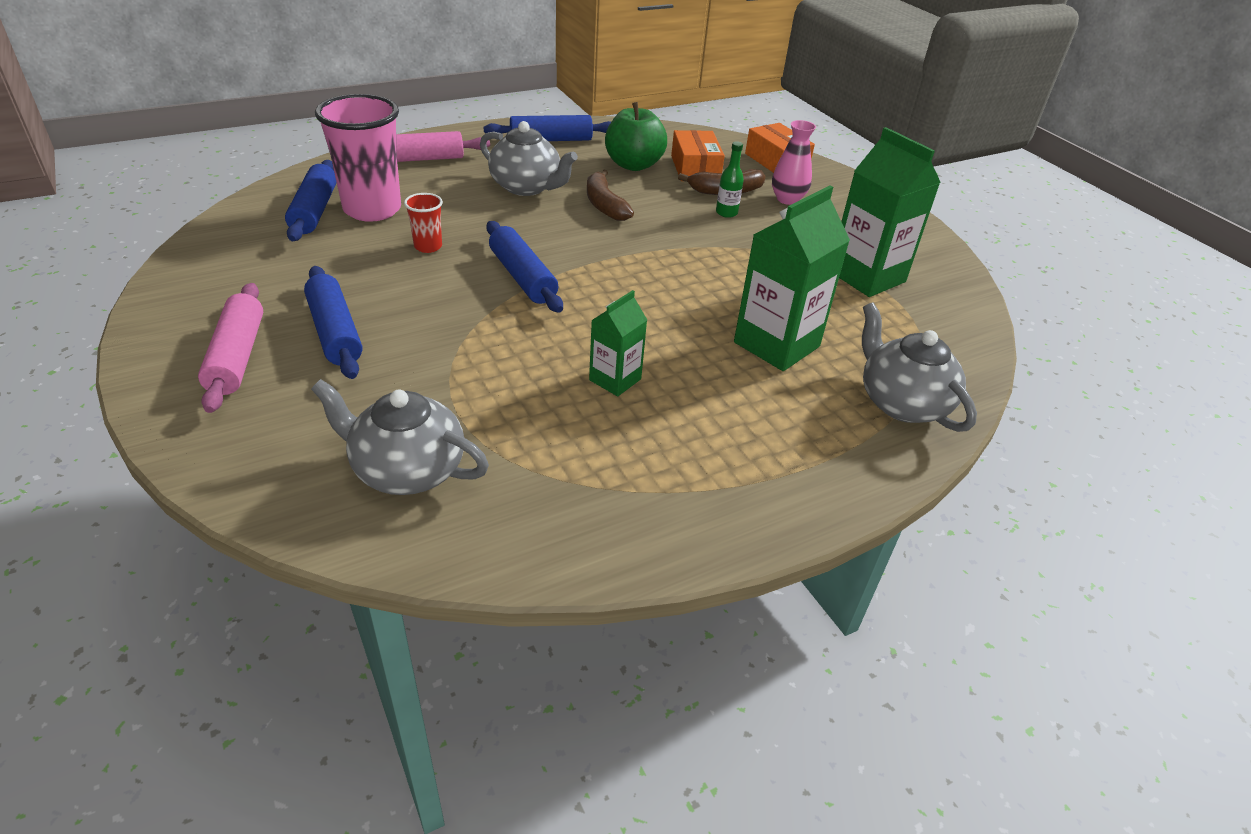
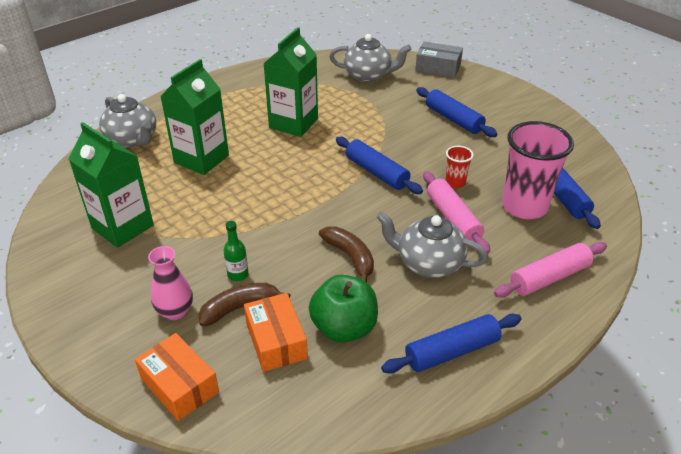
camera: 170 degrees right, 0 degrees up
pink rolling pin [198,283,263,413] -> pink rolling pin moved to [423,171,490,254]
green carton [589,290,647,396] -> green carton [263,27,318,137], size x1.79
none -> grey box [415,42,463,78]

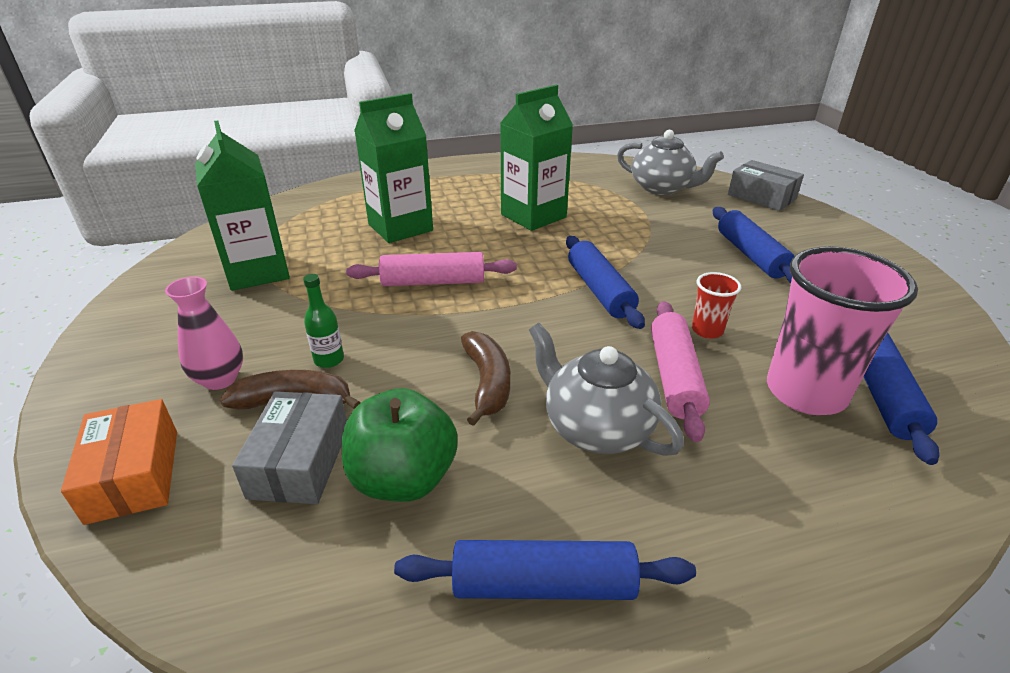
camera: 25 degrees right, 5 degrees down
grey teapot [99,94,156,148] -> none
orange box [244,293,308,372] -> grey box [232,391,347,504]
pink rolling pin [494,242,607,298] -> pink rolling pin moved to [346,252,517,286]

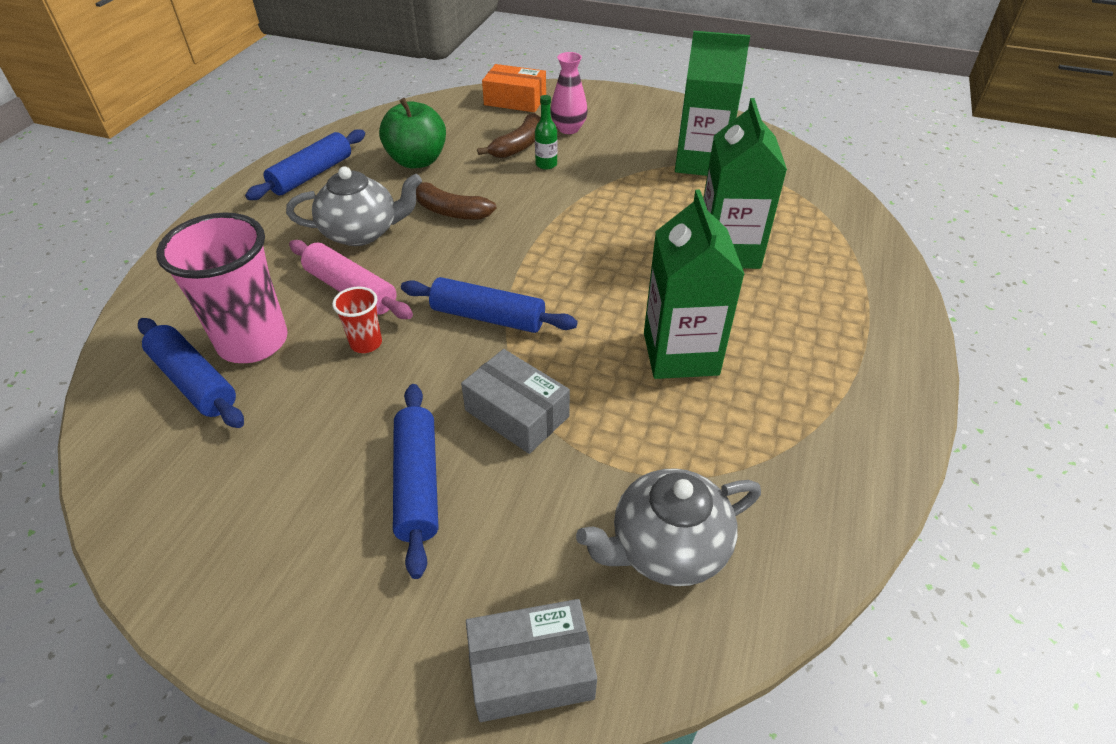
camera: 125 degrees right, 10 degrees up
grey box [232,391,347,504] -> grey box moved to [461,349,570,454]
pink rolling pin [346,252,517,286] -> none
blue rolling pin [713,207,794,283] -> blue rolling pin turned 60 degrees clockwise [393,384,438,579]

